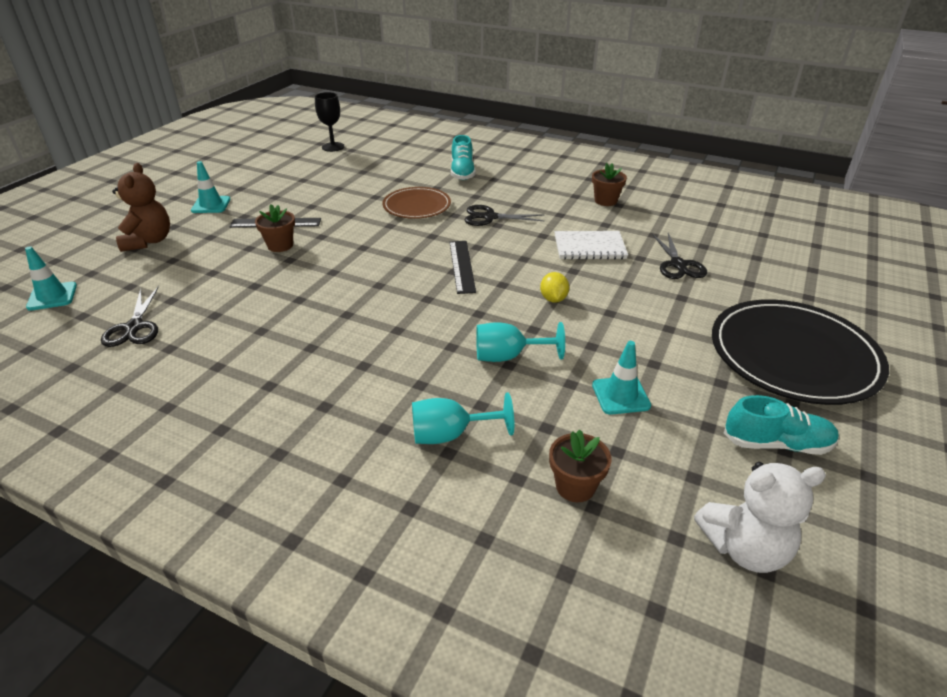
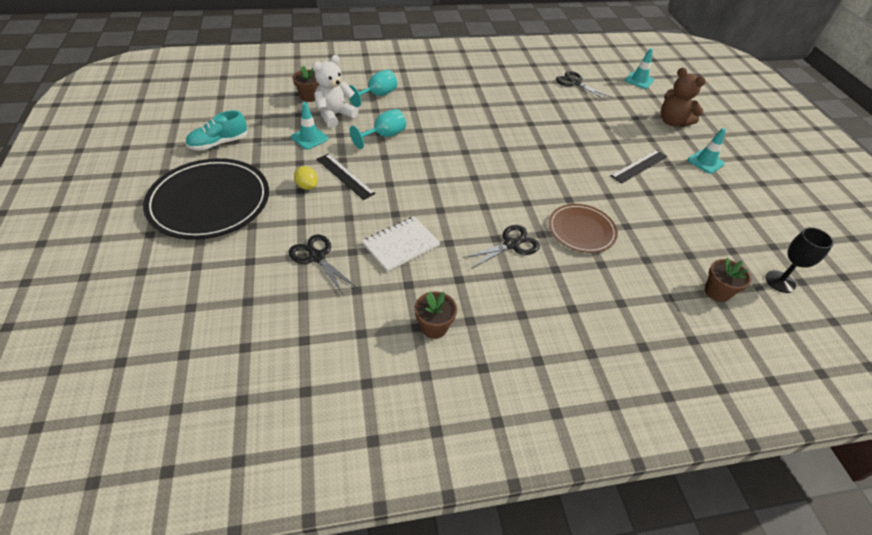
camera: 140 degrees right, 10 degrees up
brown flower pot [255,204,295,252] -> brown flower pot moved to [705,258,751,302]
black ruler [450,241,476,294] -> black ruler moved to [317,154,376,200]
turquoise shoe [451,135,476,180] -> none
yellow lemon [540,272,569,303] -> yellow lemon moved to [294,166,318,190]
white teddy bear [694,462,826,573] -> white teddy bear moved to [312,55,359,128]

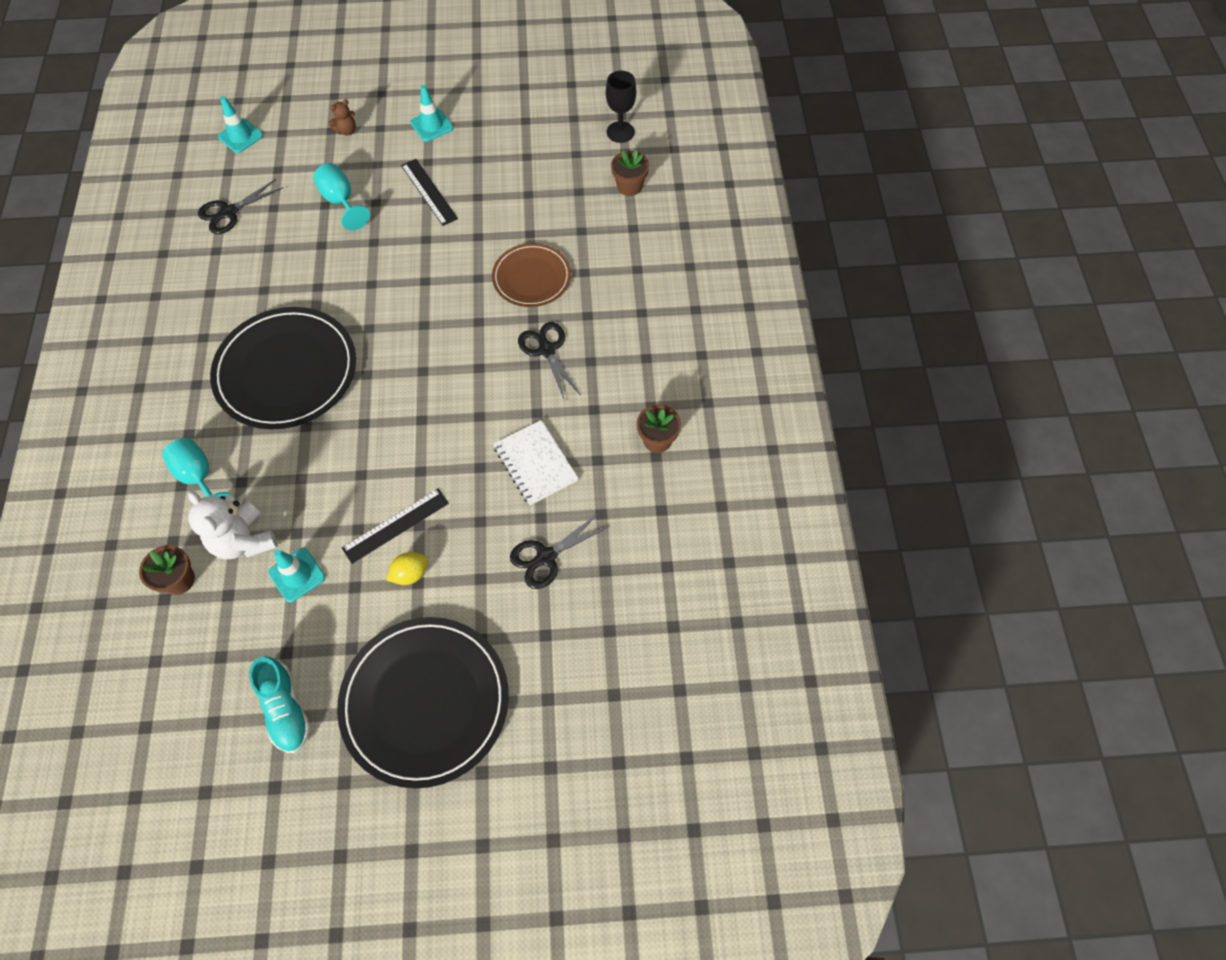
camera: 80 degrees left, 15 degrees up
turquoise goblet [350,109,406,149] -> turquoise goblet moved to [313,163,370,230]
brown teddy bear [661,68,706,127] -> brown teddy bear [328,99,356,135], size x0.52
none -> black plate [210,307,356,429]

